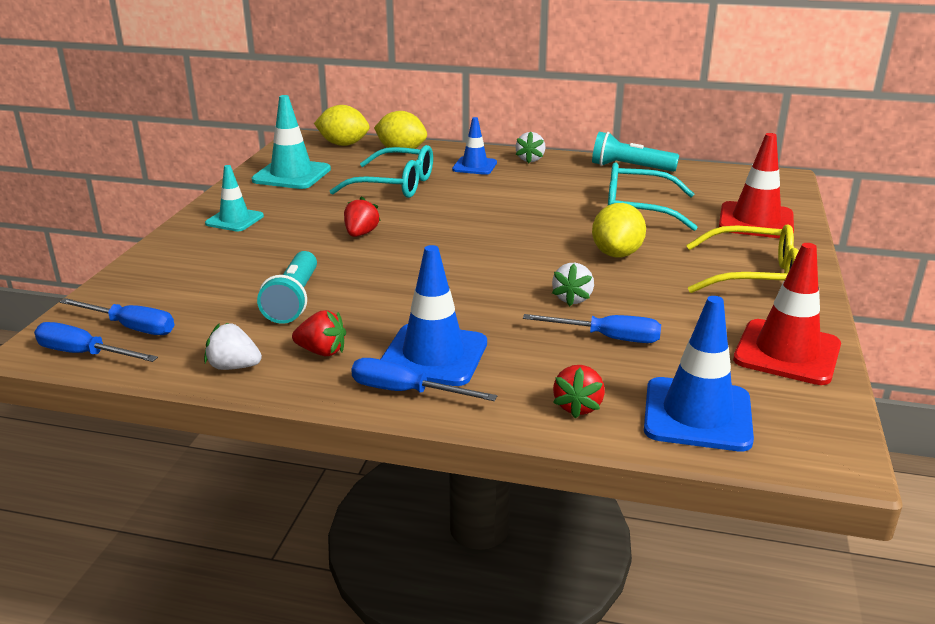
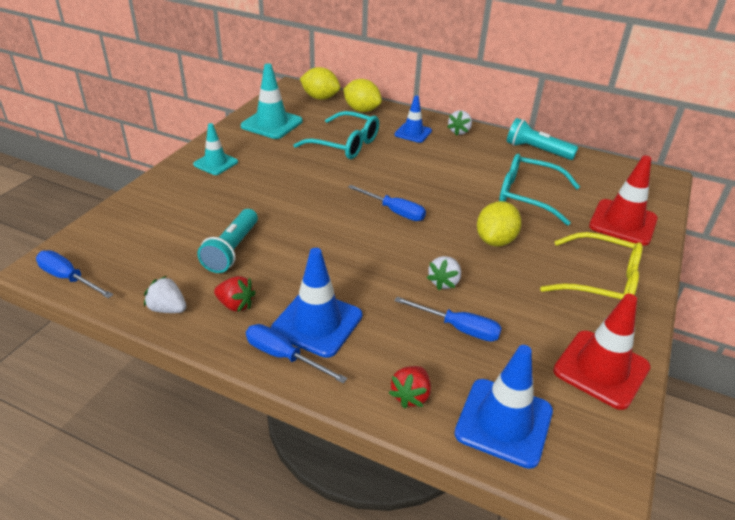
camera: 10 degrees right, 10 degrees up
blue screwdriver [60,298,174,335] -> blue screwdriver moved to [348,185,426,221]
red strawberry [344,196,381,237] -> none

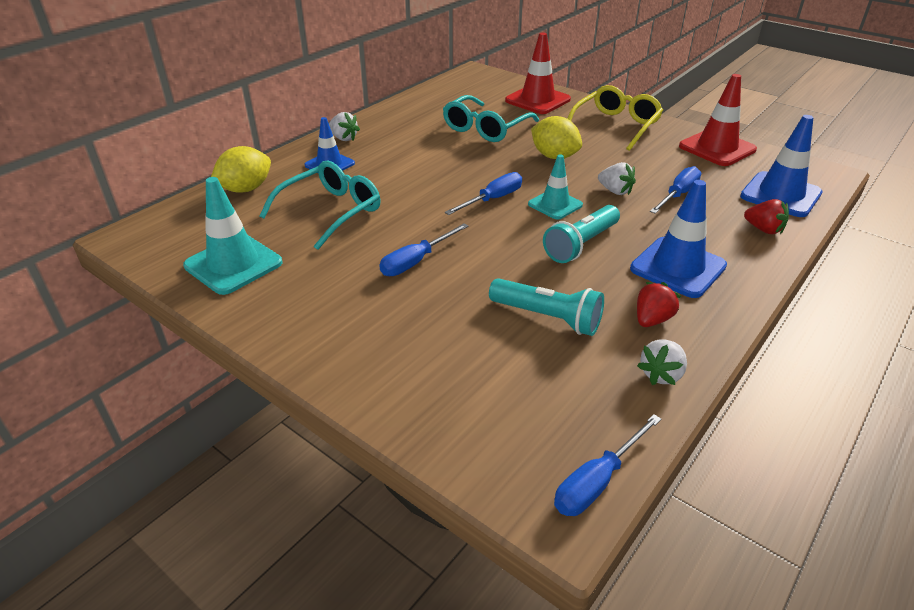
camera: 75 degrees left, 0 degrees up
turquoise traffic cone [193,123,238,175] -> turquoise traffic cone moved to [528,154,583,220]
blue screwdriver [246,324,347,383] -> blue screwdriver moved to [379,223,468,276]
yellow lemon [300,67,340,100] -> none
turquoise flashlight [507,118,578,160] -> turquoise flashlight moved to [543,205,620,263]

